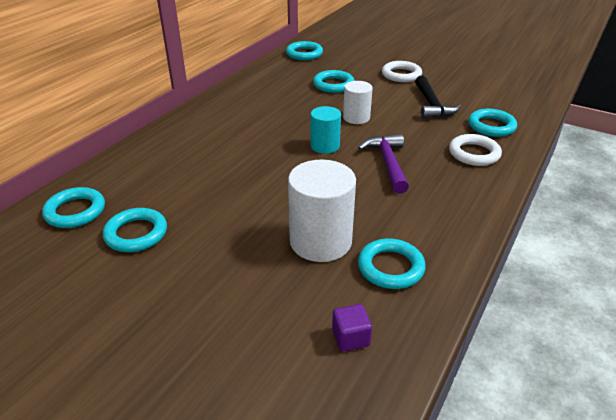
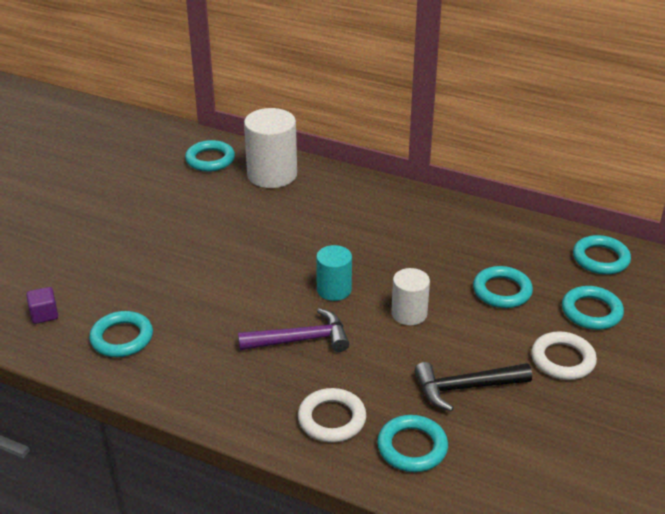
camera: 85 degrees right, 0 degrees up
turquoise ring [103,208,167,252] -> turquoise ring moved to [562,286,624,330]
white cylinder [288,160,356,262] -> white cylinder moved to [244,108,297,188]

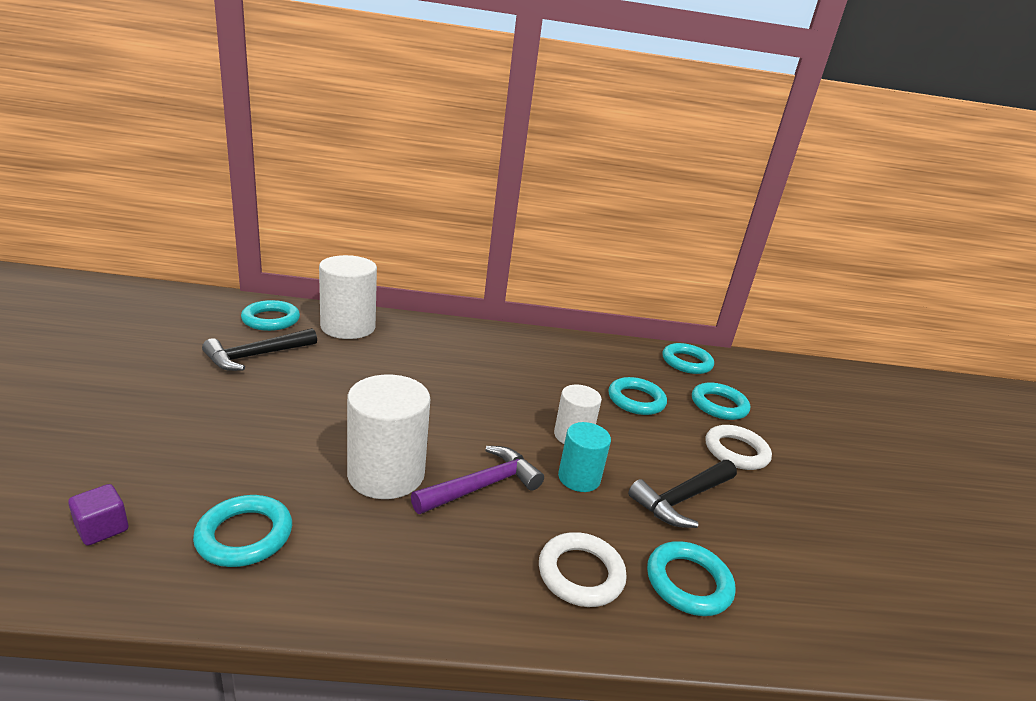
camera: 30 degrees left, 10 degrees down
turquoise cylinder [316,245,352,301] -> turquoise cylinder moved to [558,422,611,492]
none -> black hammer [202,328,317,371]
none -> white cylinder [347,375,430,499]

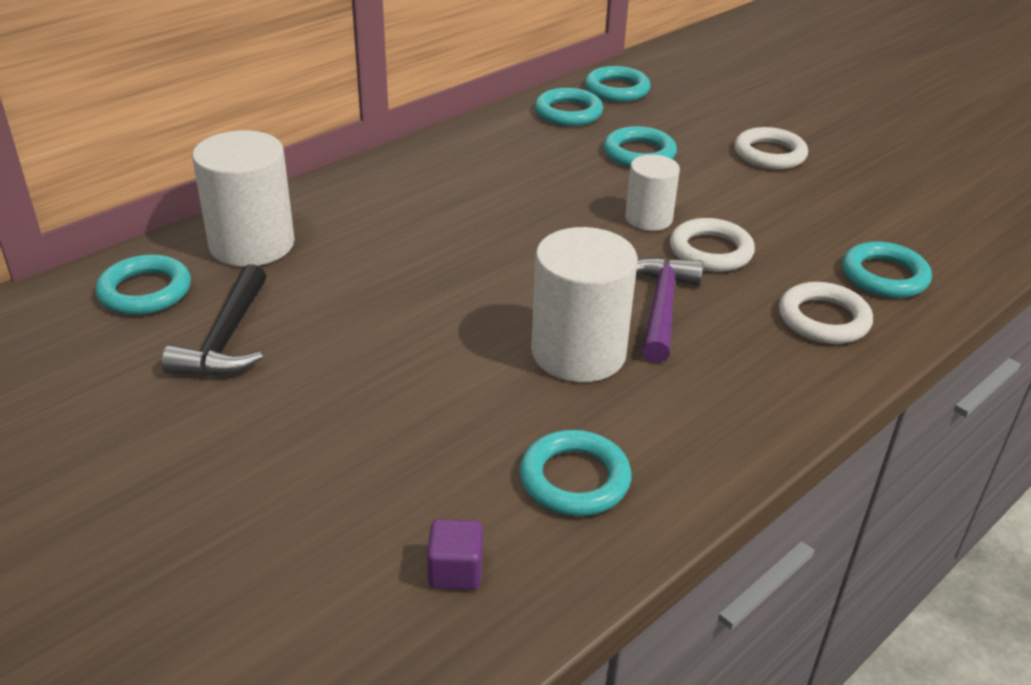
camera: 40 degrees left, 10 degrees up
turquoise cylinder [558,422,611,492] -> white ring [670,218,755,272]
black hammer [628,460,737,528] -> none
turquoise ring [692,383,750,420] -> turquoise ring moved to [535,88,603,126]

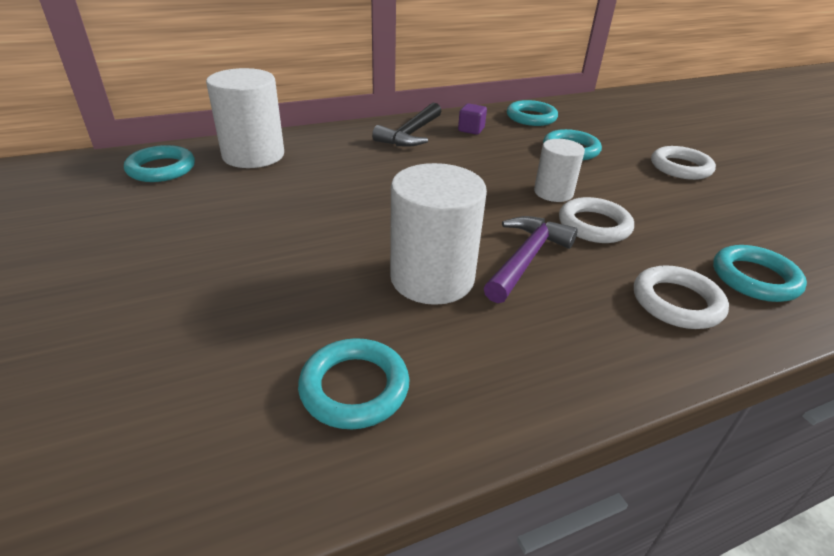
camera: 20 degrees right, 0 degrees up
black hammer [161,264,266,376] -> black hammer moved to [372,103,442,147]
purple cube [427,519,483,590] -> purple cube moved to [458,103,487,135]
turquoise ring [585,66,650,102] -> none

